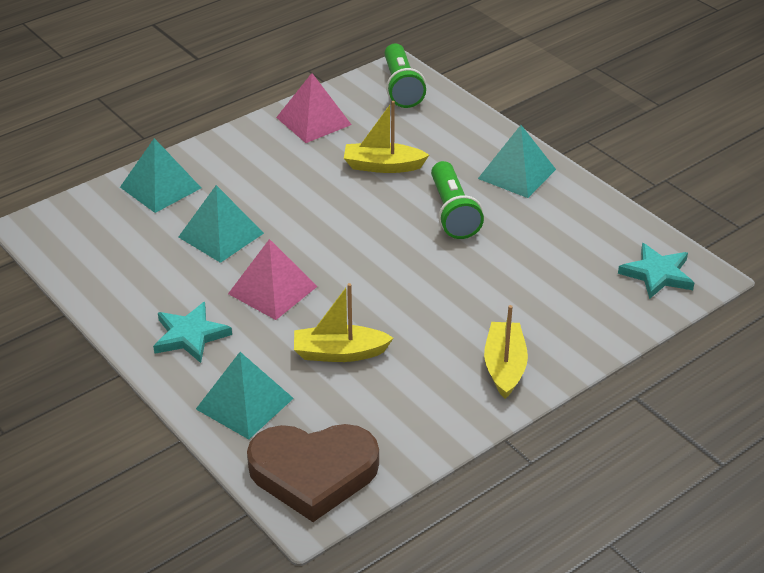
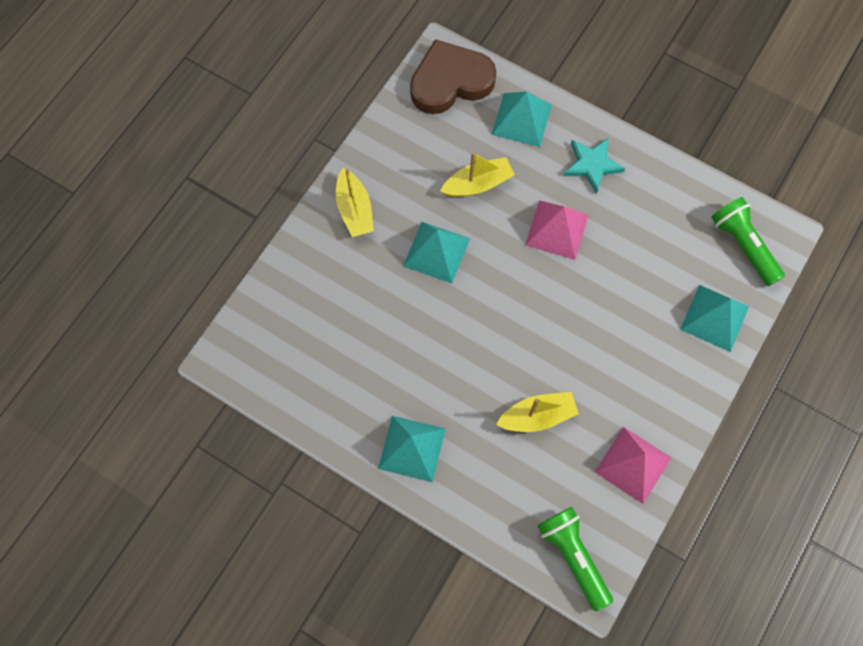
camera: 160 degrees right, 30 degrees up
turquoise pyramid [179,185,264,263] -> turquoise pyramid moved to [403,222,470,284]
green flashlight [431,161,484,239] -> green flashlight moved to [711,197,785,286]
turquoise star [618,243,694,299] -> none

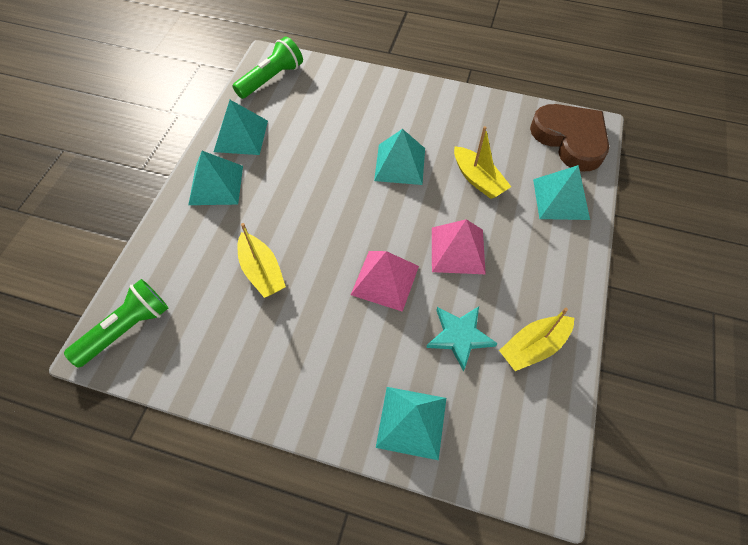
camera: 75 degrees right, 10 degrees down
yellow boat [336,168,374,237] -> yellow boat moved to [499,308,574,371]
turquoise star [563,138,625,194] -> turquoise star moved to [426,306,497,372]
pink pyramid [595,427,671,504] -> pink pyramid moved to [351,251,419,312]
green flashlight [711,197,785,286] -> green flashlight moved to [232,36,303,99]
none -> turquoise pyramid [214,100,268,155]

